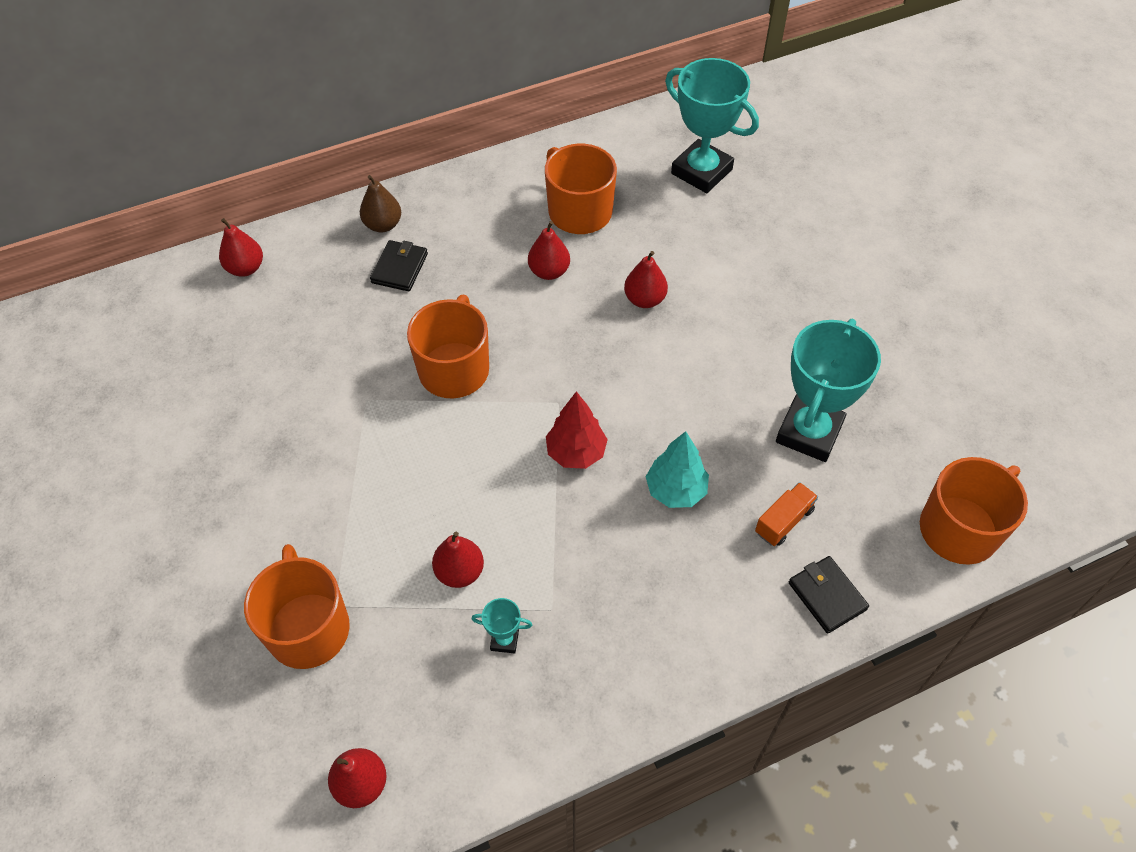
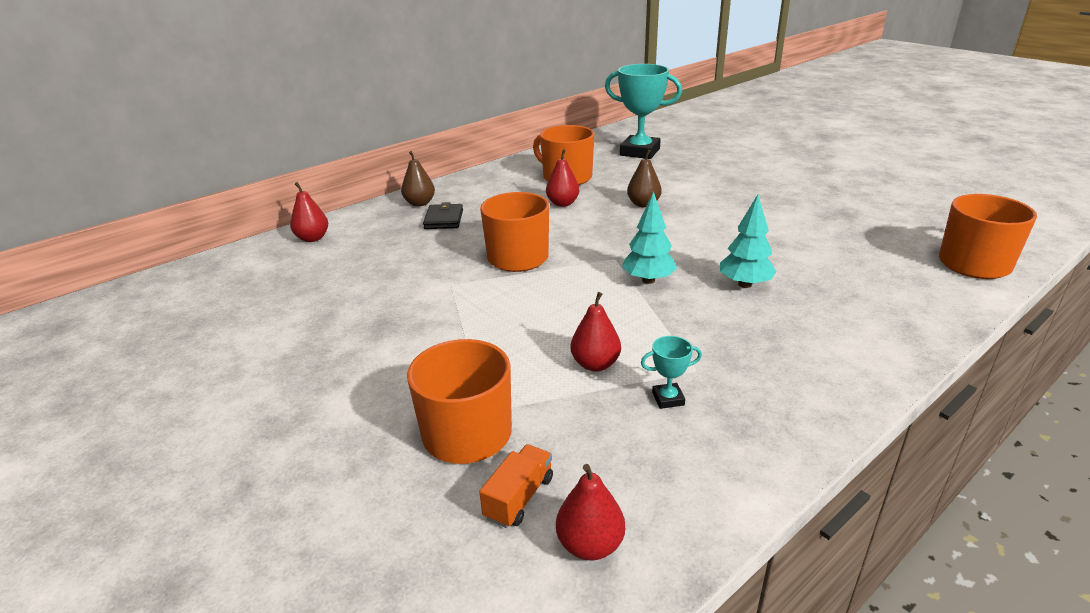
camera: 15 degrees left, 25 degrees down
red tree [546,391,608,469] -> turquoise tree [622,191,677,284]
red pear [624,251,668,308] -> brown pear [627,150,662,207]
orange truck [755,482,818,546] -> orange truck moved to [479,444,553,528]
turquoise trophy [776,319,881,462] -> none
black wallet [789,556,869,634] -> none

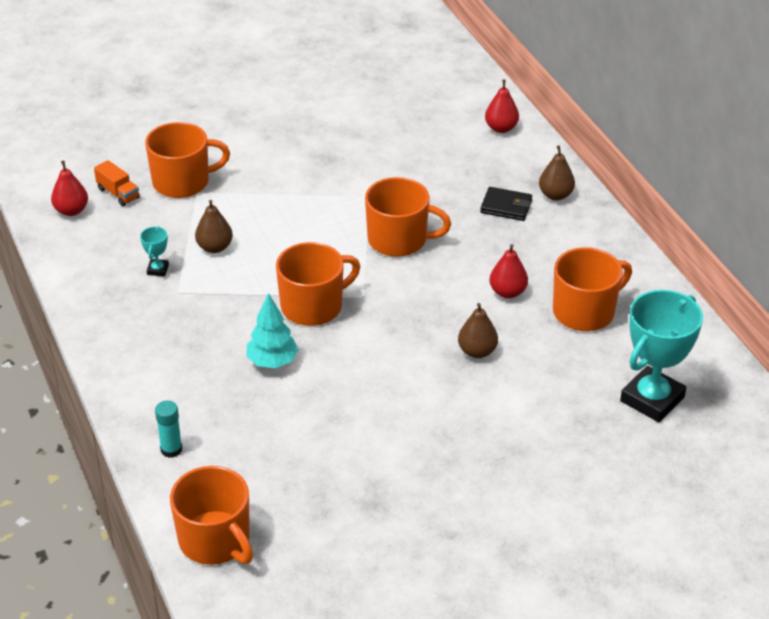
camera: 105 degrees right, 10 degrees up
red pear [571,292,621,372] -> brown pear [195,200,233,253]
turquoise tree [622,191,677,284] -> orange mug [276,242,360,326]
none -> turquoise glue stick [155,400,182,458]

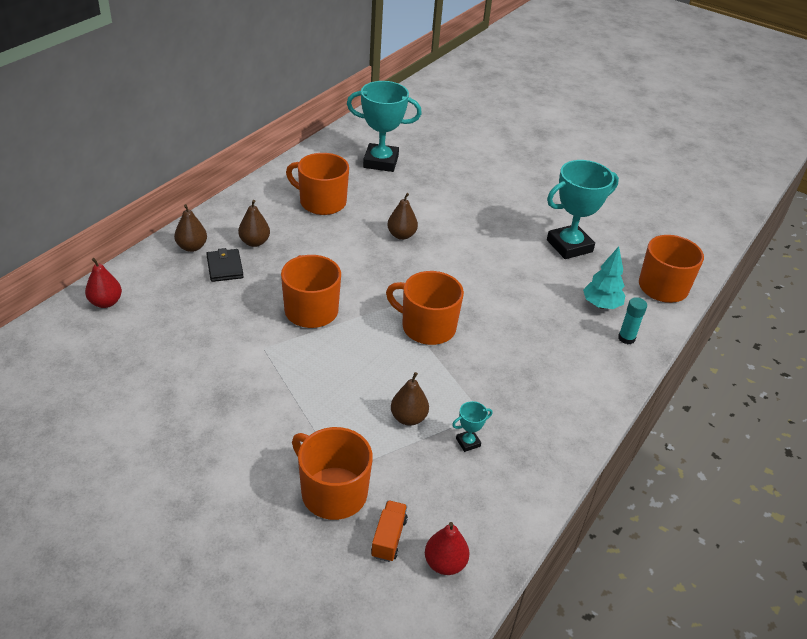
camera: 125 degrees left, 0 degrees up
turquoise tree [246,293,299,368] -> turquoise tree moved to [583,246,626,309]
red pear [489,244,528,298] -> none
none -> brown pear [238,200,270,247]
none -> turquoise trophy [547,160,619,259]

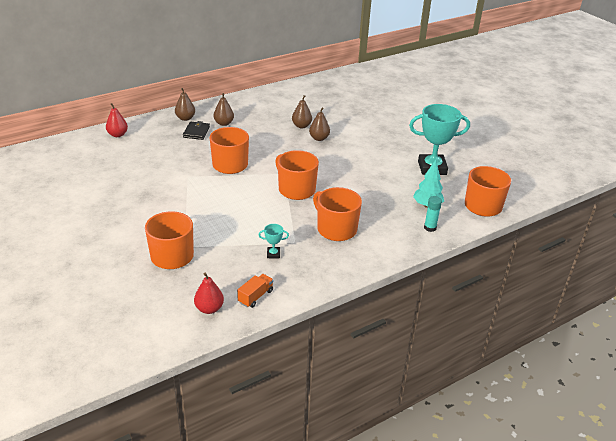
camera: 25 degrees right, 5 degrees down
orange mug [286,153,349,215] -> orange mug moved to [313,187,362,241]
turquoise trophy [347,81,422,172] -> none
orange truck [371,500,408,562] -> orange truck moved to [237,274,273,308]
brown pear [391,372,429,426] -> brown pear moved to [292,95,312,128]

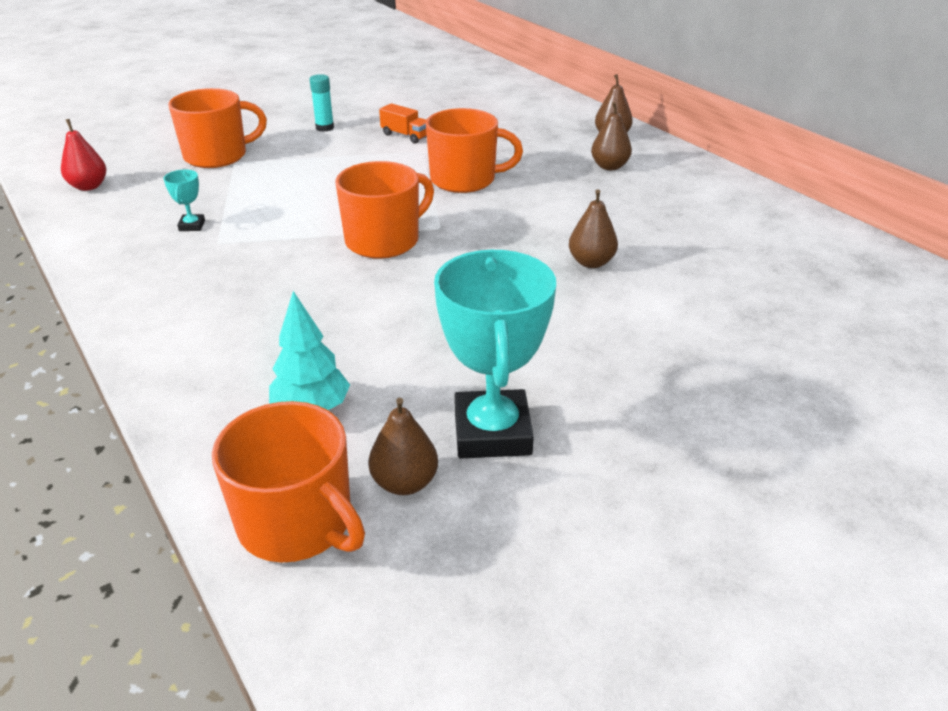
camera: 90 degrees right, 0 degrees up
red pear [106,103,128,137] -> none
black wallet [183,121,210,140] -> none
orange truck [237,274,273,308] -> orange truck moved to [379,103,427,144]
brown pear [292,95,312,128] -> brown pear moved to [369,398,438,495]
orange mug [313,187,362,241] -> none
turquoise glue stick [424,196,442,232] -> turquoise glue stick moved to [310,74,334,132]

